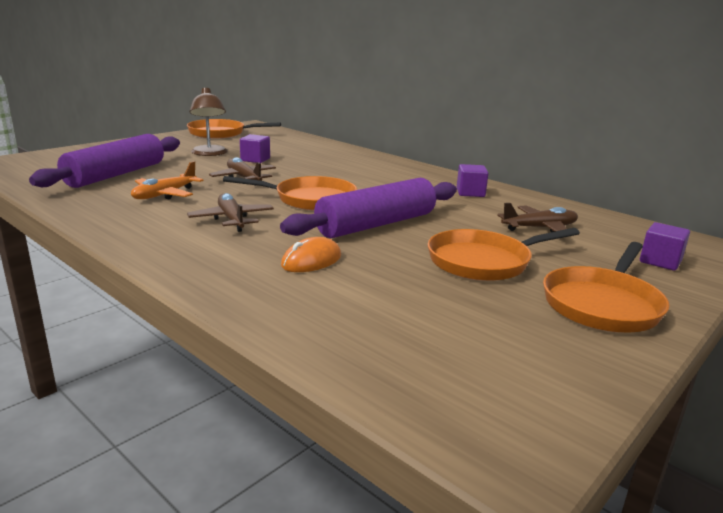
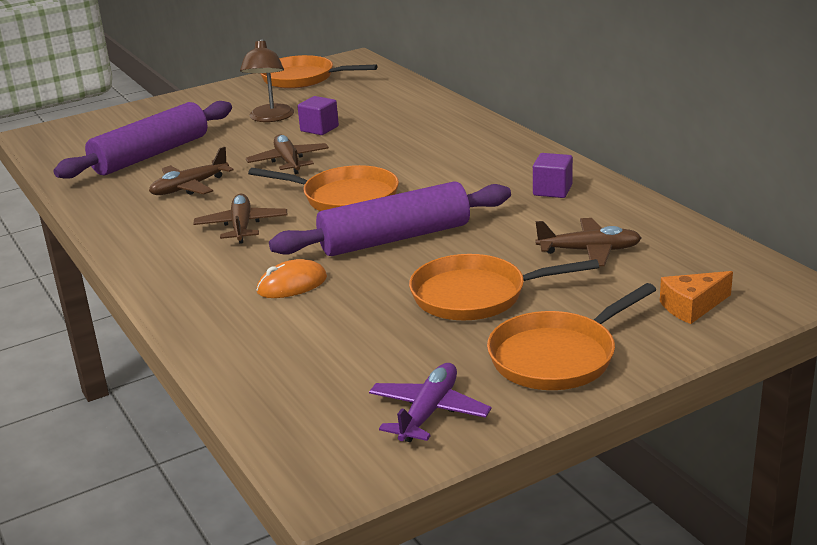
camera: 20 degrees right, 5 degrees up
orange plane [131,161,204,200] -> brown plane [149,147,233,195]
purple cube [640,222,690,271] -> orange cheese [660,271,733,324]
none -> purple plane [369,363,492,442]

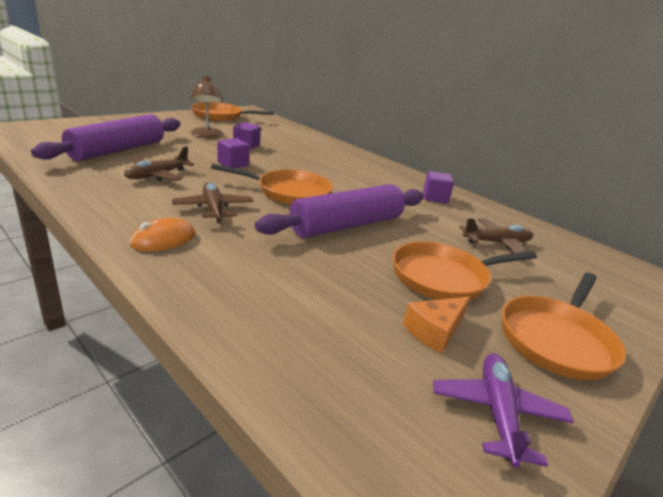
camera: 20 degrees left, 0 degrees up
brown plane [246,135,329,174] -> purple cube [218,138,250,168]
orange mouse [257,259,327,298] -> orange mouse moved to [129,218,195,251]
orange cheese [660,271,733,324] -> orange cheese moved to [403,297,470,354]

